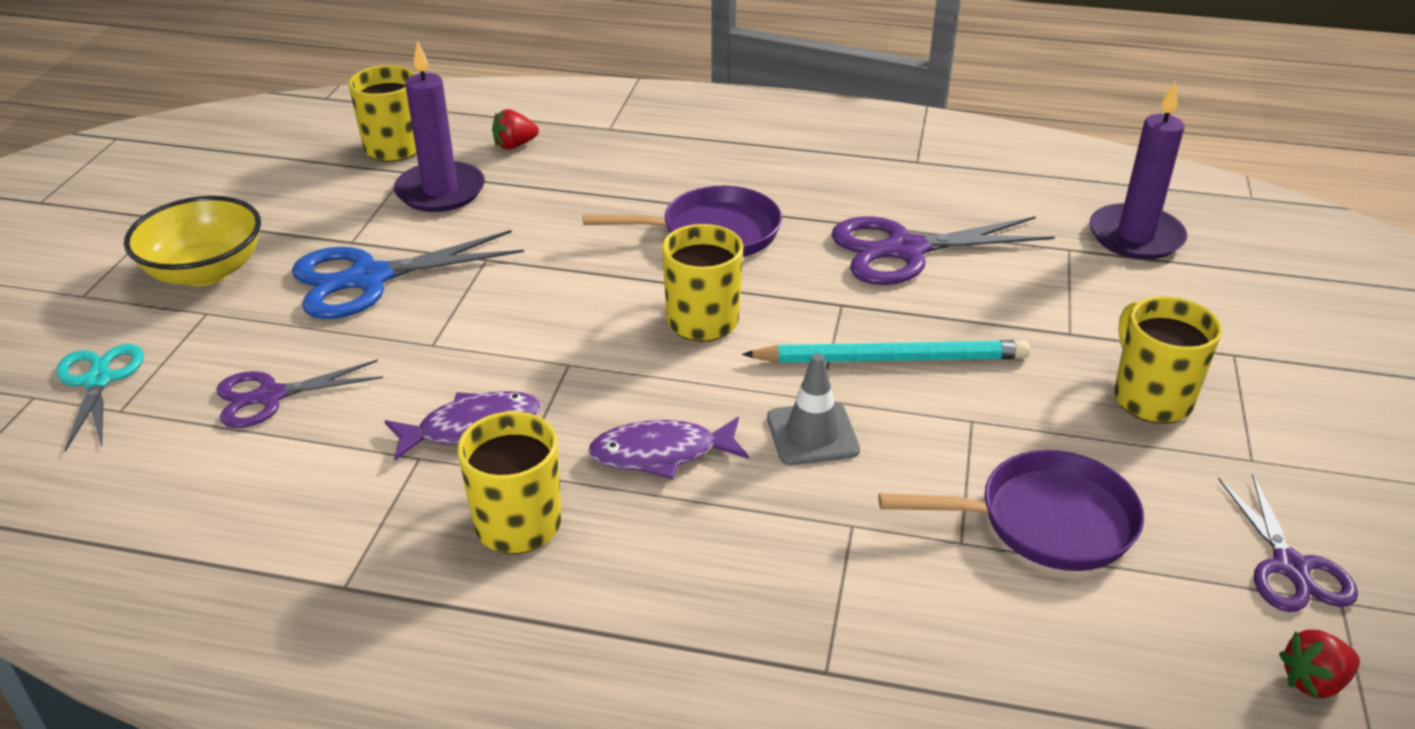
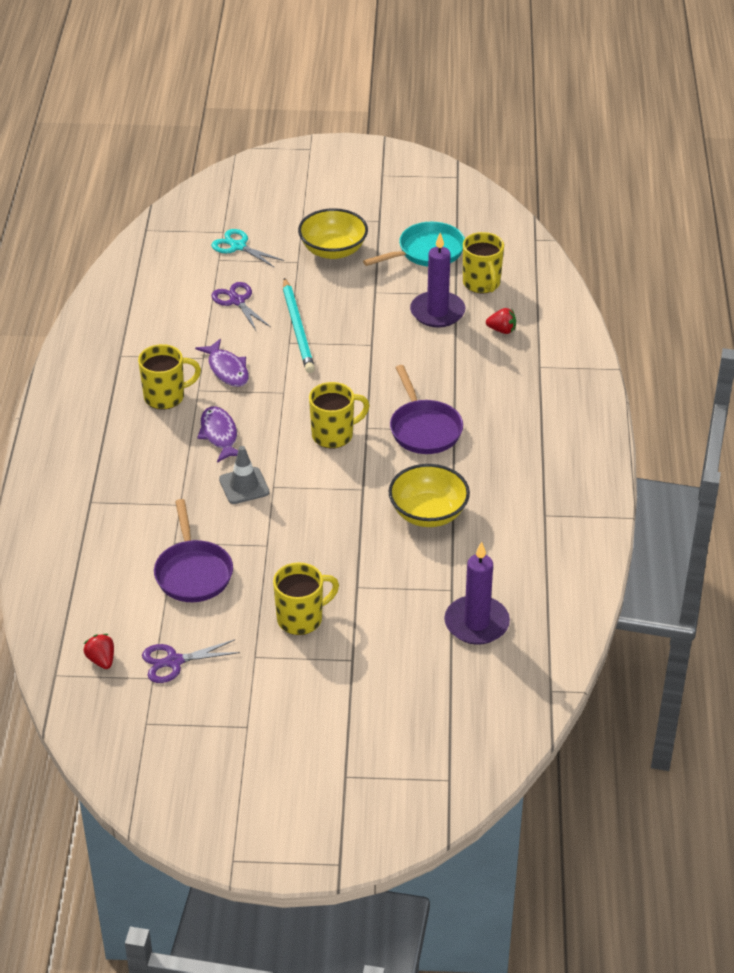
camera: 80 degrees right, 5 degrees up
turquoise scissors [56,344,144,452] -> turquoise scissors turned 120 degrees counterclockwise [211,229,284,268]
blue scissors [292,230,524,319] -> none
red strawberry [492,109,539,149] -> red strawberry turned 135 degrees clockwise [486,308,516,334]
turquoise pencil [742,340,1030,363] -> turquoise pencil moved to [283,278,315,373]
purple scissors [831,216,1055,285] -> yellow bowl [389,464,470,527]
none -> turquoise pan [363,222,465,266]

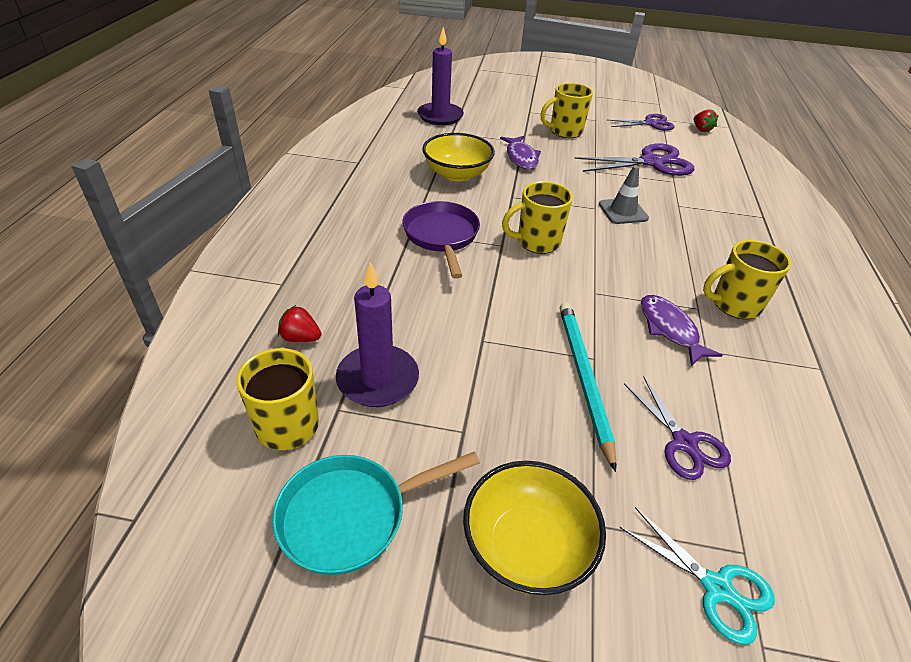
camera: 175 degrees left, 0 degrees up
purple pan [154,499,233,602] -> purple scissors [575,143,694,176]
purple fish [197,407,238,463] -> purple fish moved to [500,136,541,169]

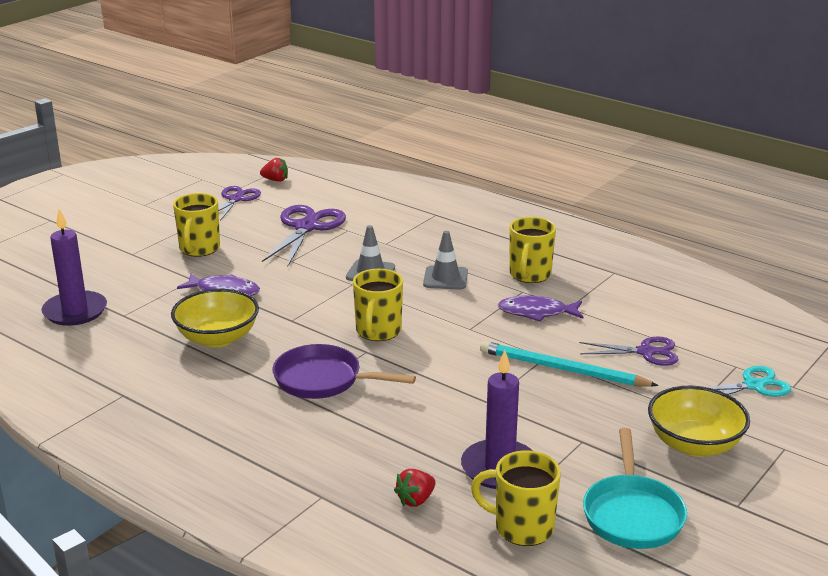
camera: 60 degrees left, 15 degrees down
none -> grey traffic cone [423,231,468,290]

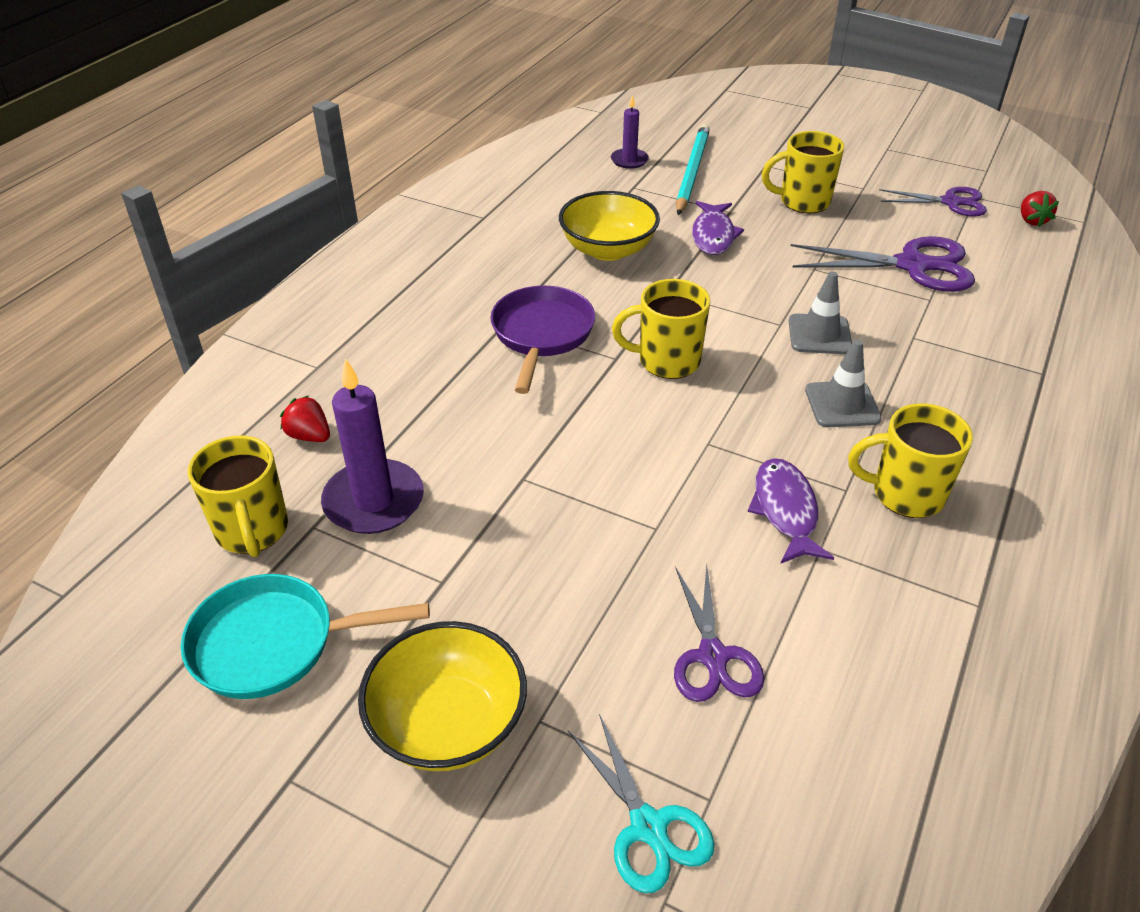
camera: 80 degrees right, 15 degrees up
purple candle [41,209,107,326] -> purple candle [611,94,649,169], size x0.57
yellow mug [471,451,561,546] -> yellow mug turned 150 degrees clockwise [188,436,288,557]
turquoise pencil [480,341,659,387] -> turquoise pencil moved to [676,124,710,215]

